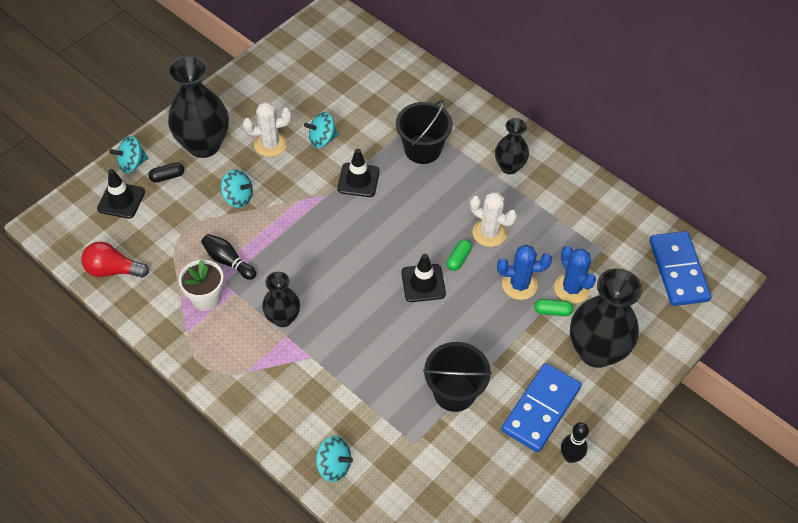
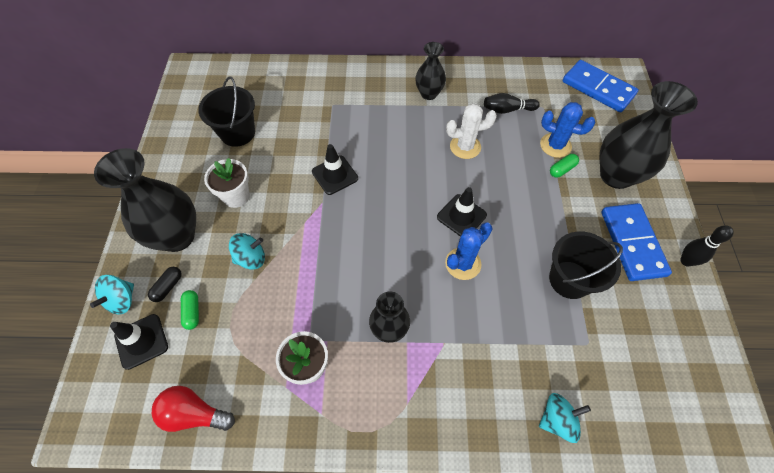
camera: 40 degrees left, 5 degrees up
red light bulb [81,242,149,278] -> red light bulb turned 45 degrees clockwise [152,386,235,432]
black bowling pin [201,234,256,280] -> black bowling pin moved to [484,93,540,114]
white cactus [243,102,292,157] -> white flower pot [204,158,250,208]
turquoise spinning top [304,112,338,148] -> none
black bucket [396,100,453,164] -> black bucket moved to [198,76,255,147]
green capsule [446,239,472,271] -> green capsule moved to [181,290,199,330]
blue cactus [497,245,552,300] -> blue cactus moved to [445,222,493,280]

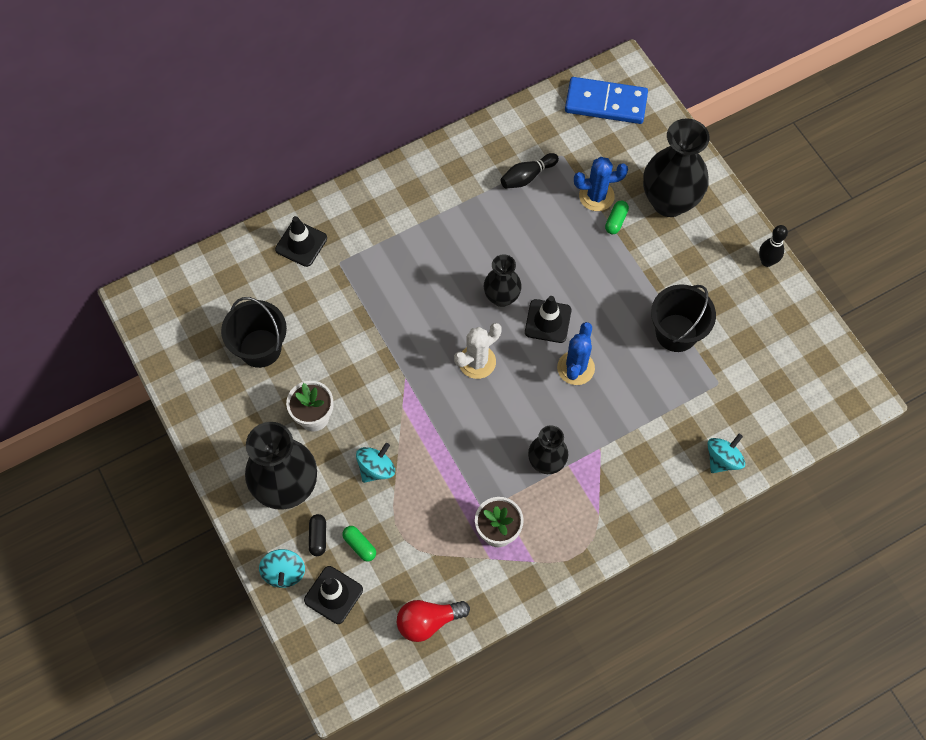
camera: 30 degrees left, 5 degrees up
black traffic cone [312,144,358,195] -> black traffic cone moved to [275,216,327,267]
black vase [415,42,446,100] -> black vase moved to [484,254,522,307]
white cactus [446,103,497,159] -> white cactus moved to [454,323,501,379]
blue domino [601,203,672,281] -> none

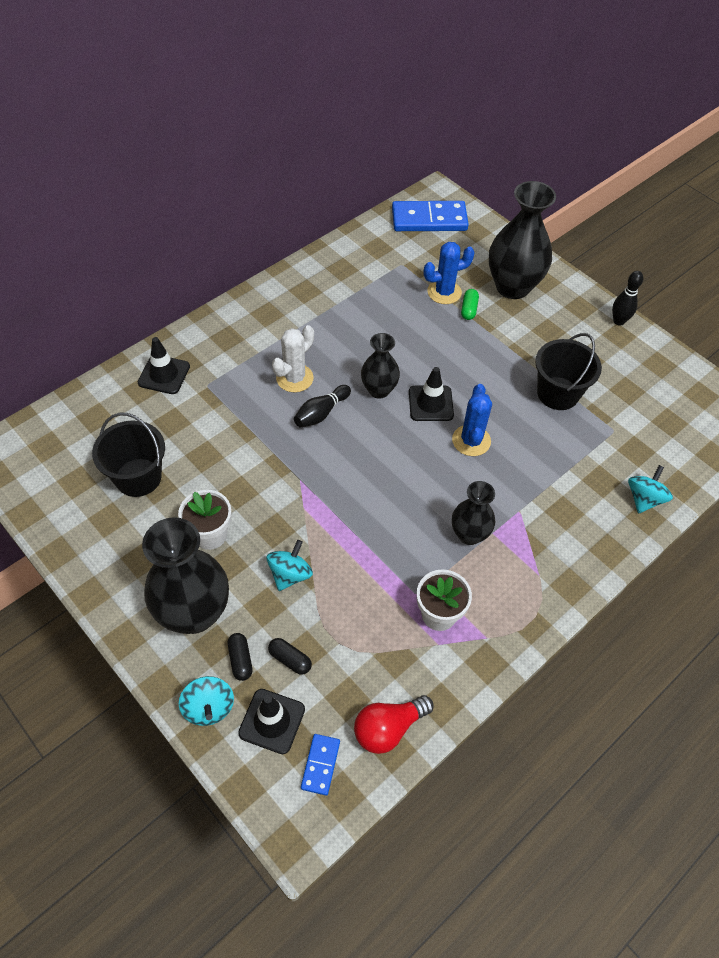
camera: 15 degrees left, 10 degrees down
green capsule [342,526,376,561] -> black capsule [268,638,312,675]
white cactus [454,323,501,379] -> white cactus moved to [272,325,314,393]
black bowling pin [501,153,559,188] -> black bowling pin moved to [294,385,351,428]
none -> blue domino [301,734,340,796]

